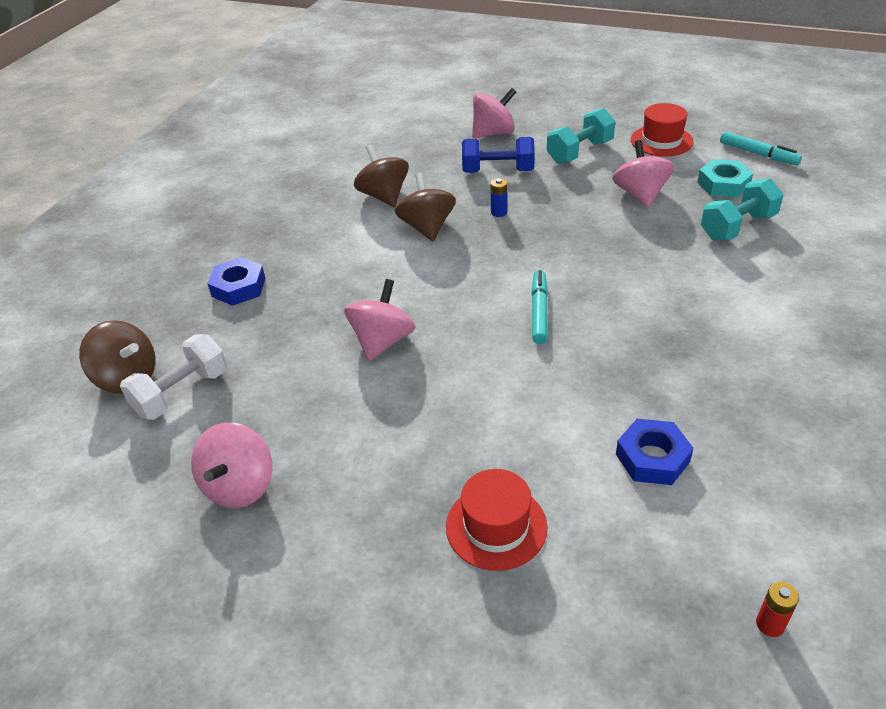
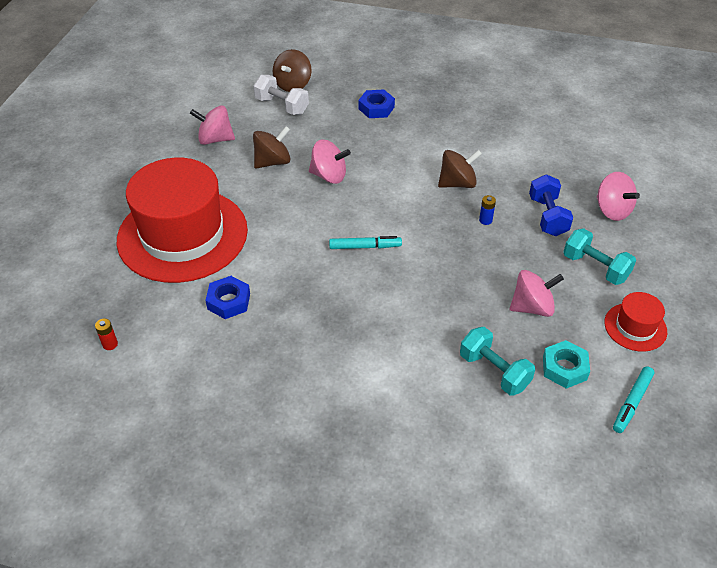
camera: 80 degrees right, 5 degrees up
brown spinning top [354,145,409,207] -> brown spinning top moved to [253,126,290,169]
red hat [446,469,547,571] -> red hat [117,158,248,283], size x2.33

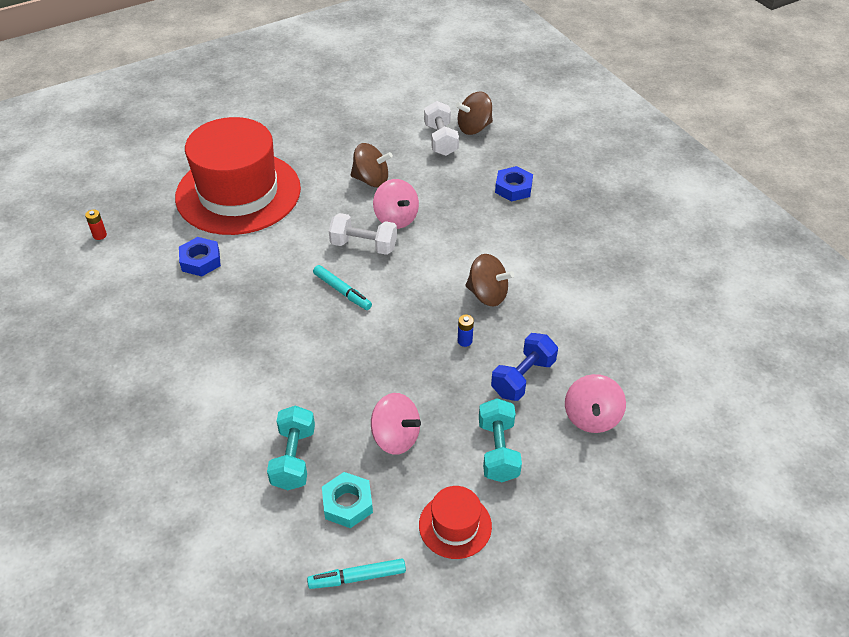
camera: 45 degrees right, 0 degrees up
pink spinning top [190,105,235,145] -> none
none -> white dumbbell [329,213,397,255]

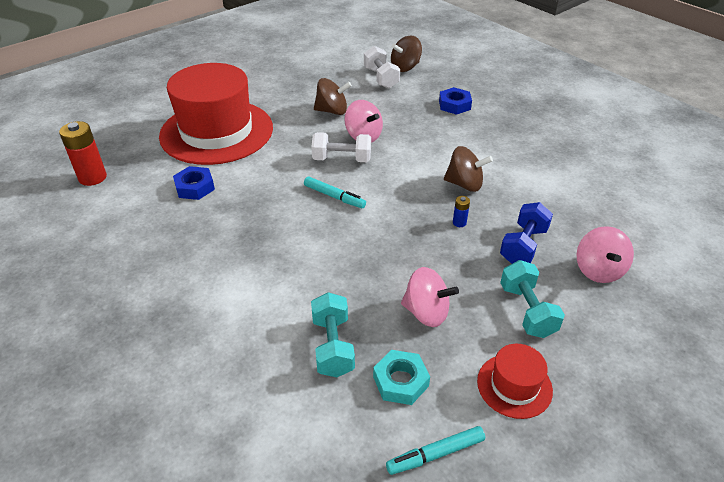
camera: 10 degrees left, 5 degrees down
red battery [85,210,107,240] -> red battery [59,121,107,186], size x2.11

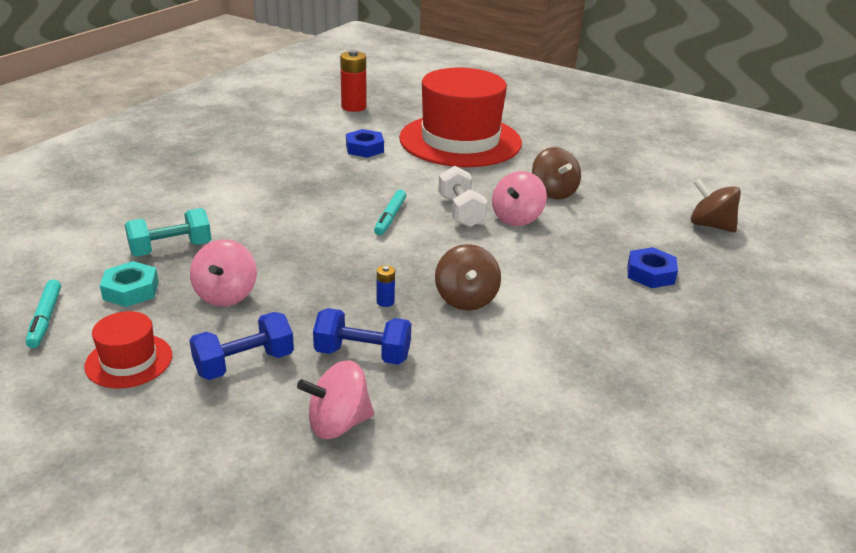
camera: 70 degrees right, 10 degrees down
white dumbbell [364,46,400,89] -> none
turquoise marker [386,426,485,475] -> turquoise marker turned 150 degrees counterclockwise [26,279,61,348]
turquoise dumbbell [500,260,565,338] -> blue dumbbell [189,312,294,380]

